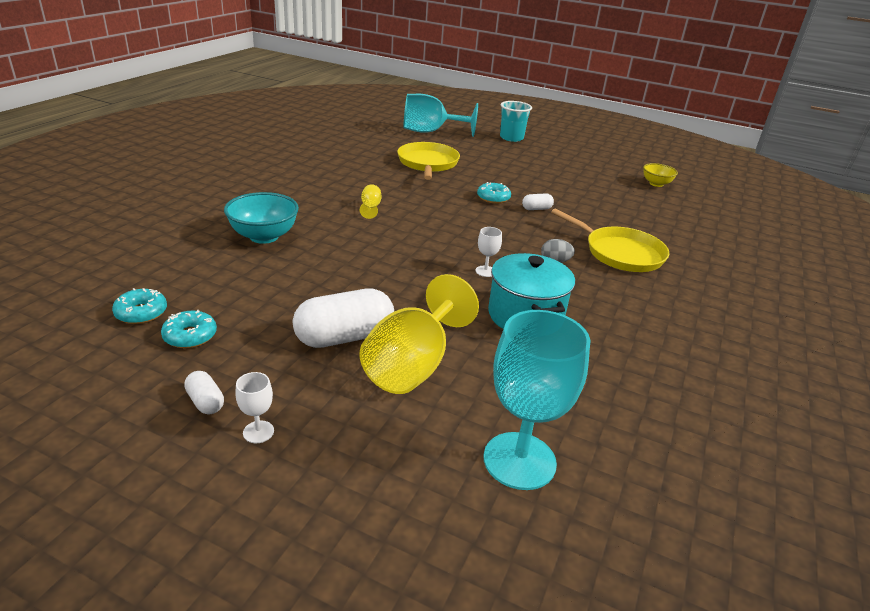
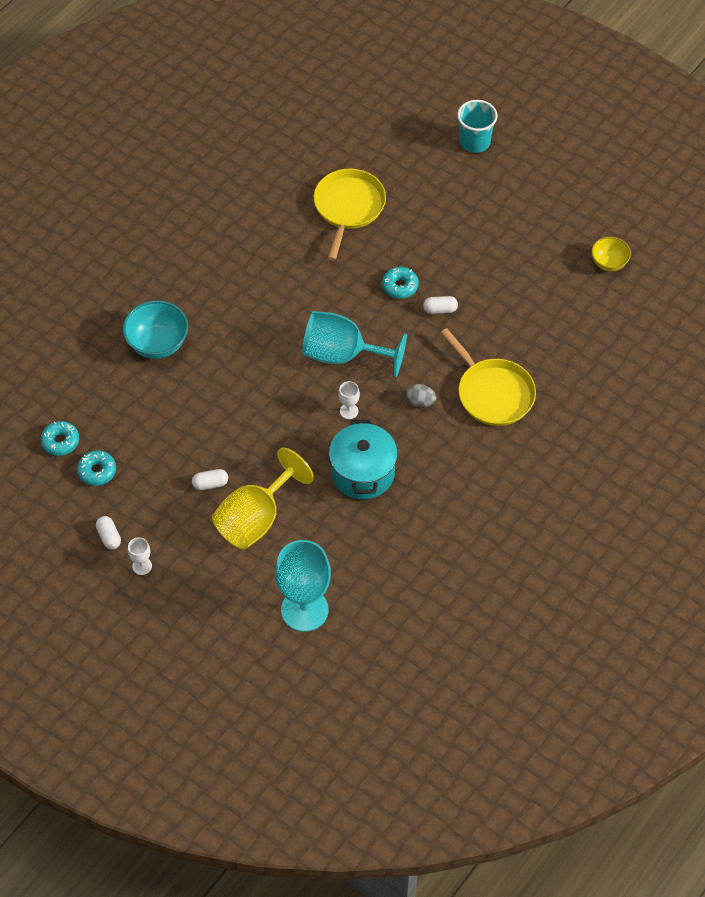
camera: 15 degrees right, 25 degrees up
white capsule [293,289,394,348] -> white capsule [192,469,228,490], size x0.47
yellow goblet [360,184,382,219] -> none
turquoise goblet [404,94,478,137] -> turquoise goblet moved to [302,311,407,377]

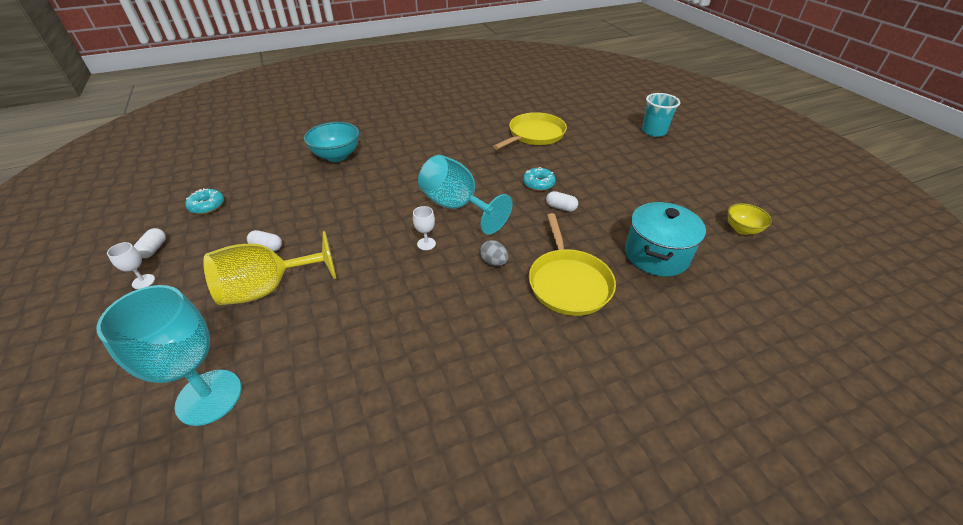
camera: 30 degrees right, 15 degrees down
turquoise donut [41,421,79,456] -> none
turquoise pot [329,419,398,500] -> turquoise pot moved to [625,202,706,276]

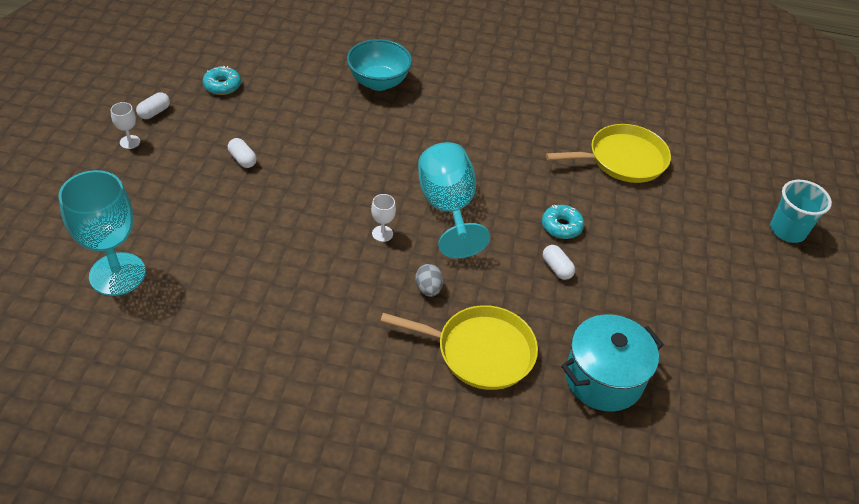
camera: 30 degrees right, 5 degrees up
yellow goblet [203,231,336,305] -> none
yellow pan [529,213,616,316] -> yellow pan turned 105 degrees counterclockwise [380,305,538,390]
yellow bowl [728,203,772,235] -> none

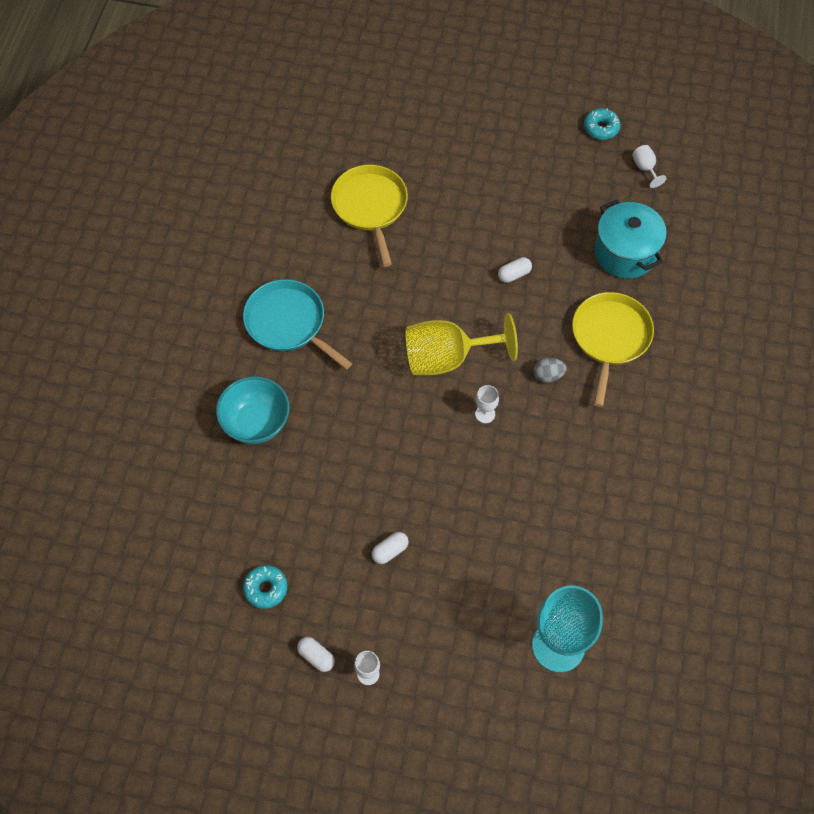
camera: 85 degrees left, 15 degrees up
turquoise goblet [418,142,490,258] -> yellow goblet [405,313,518,375]
turquoise donut [542,205,584,239] -> turquoise donut moved to [584,108,621,140]
turquoise cup [770,180,832,243] -> none
none -> turquoise pan [243,279,352,370]
none -> white goblet [632,145,667,188]

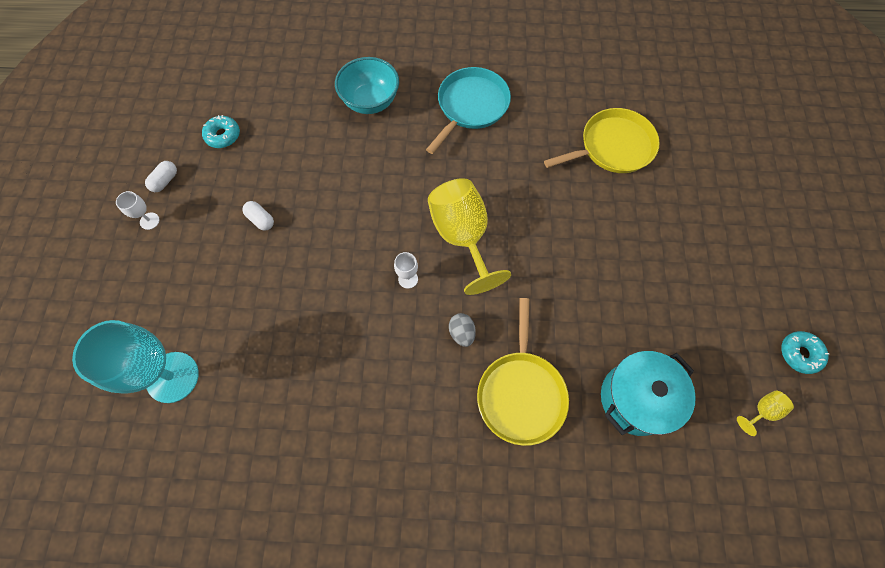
camera: 80 degrees right, 5 degrees up
white capsule [498,257,532,283] -> none
yellow pan [572,292,654,407] -> yellow pan turned 90 degrees clockwise [477,298,569,446]
white goblet [632,145,667,188] -> yellow goblet [737,391,794,436]

